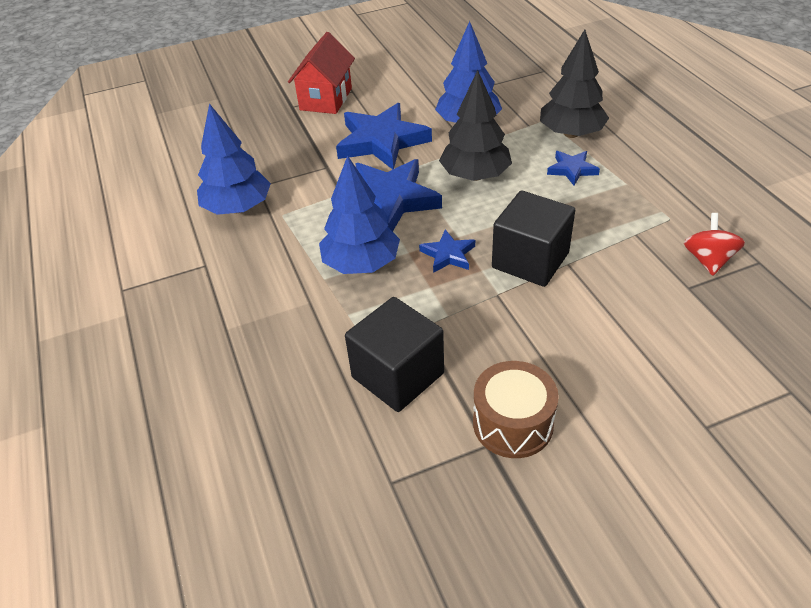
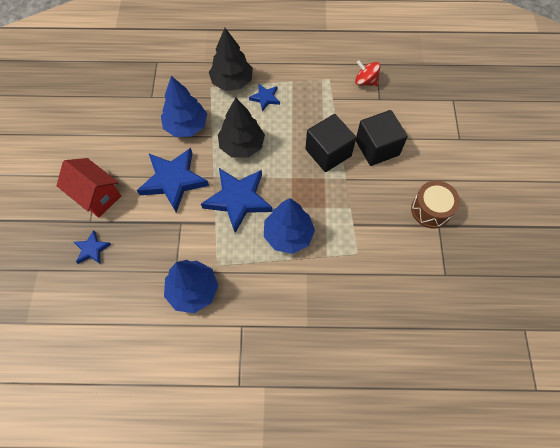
camera: 70 degrees left, 20 degrees up
black cube [345,297,444,412] -> black cube moved to [356,110,408,166]
blue star [419,229,475,273] -> blue star moved to [74,230,111,264]

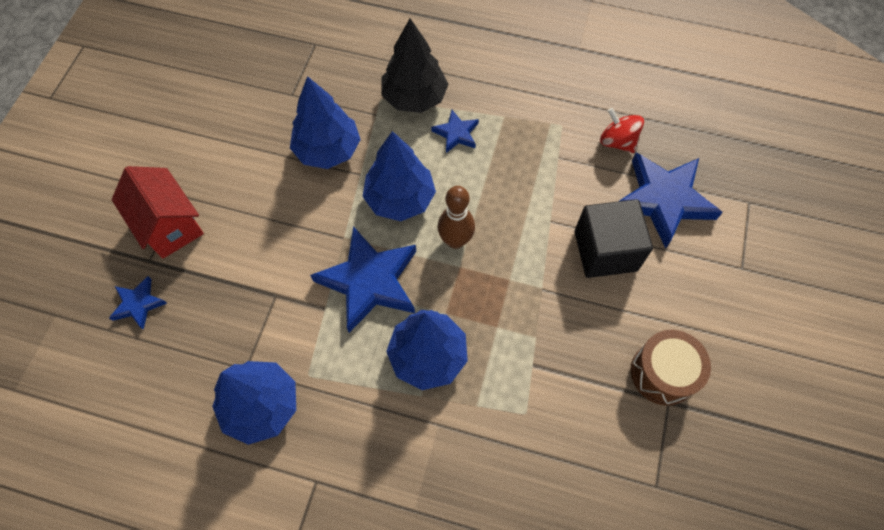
camera: 15 degrees right, 0 degrees up
blue star [137,148,209,212] -> blue star moved to [619,153,723,249]
black tree [218,98,265,158] -> blue tree [362,131,436,221]
black cube [305,114,356,172] -> none
none -> brown bowling pin [438,186,475,249]

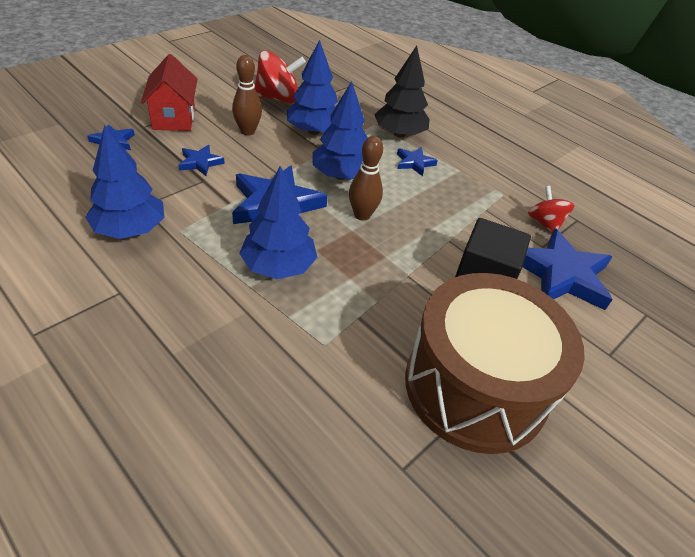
camera: 25 degrees right, 20 degrees down
brown drum [631,330,711,406] -> brown drum [405,273,585,454], size x2.03
none -> blue star [179,145,225,176]
none -> brown bowling pin [232,55,262,136]
none -> red spinning top [255,51,306,103]

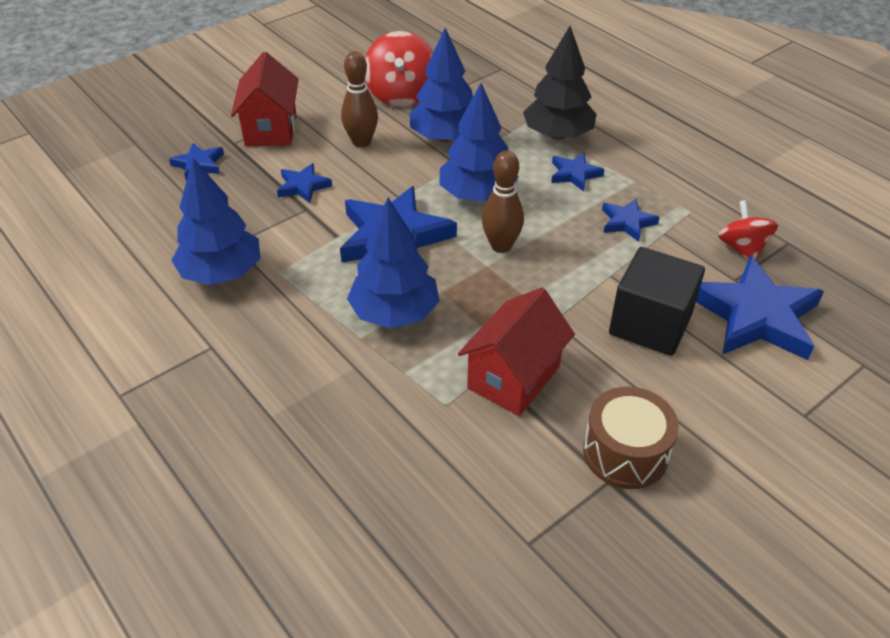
camera: 10 degrees right, 0 degrees up
red spinning top [255,51,306,103] -> red spinning top turned 90 degrees clockwise [365,31,433,107]
brown drum [405,273,585,454] -> brown drum [583,387,679,489], size x0.49
none -> red house [458,288,575,416]
none -> blue star [602,199,660,242]

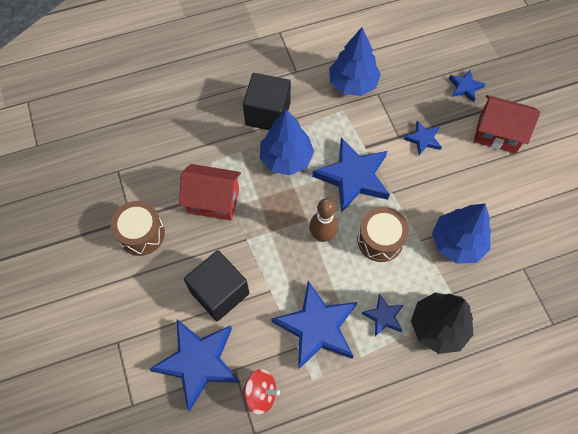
camera: 110 degrees right, 20 degrees up
brown bowling pin [341,51,378,148] -> none
red spinning top [365,31,433,107] -> none
blue tree [439,83,518,202] -> brown drum [357,207,409,262]
red house [458,288,575,416] -> red house turned 45 degrees counterclockwise [179,164,241,221]
blue star [602,199,660,242] -> blue star [271,281,357,370], size x2.02
none -> black cube [243,73,291,130]

